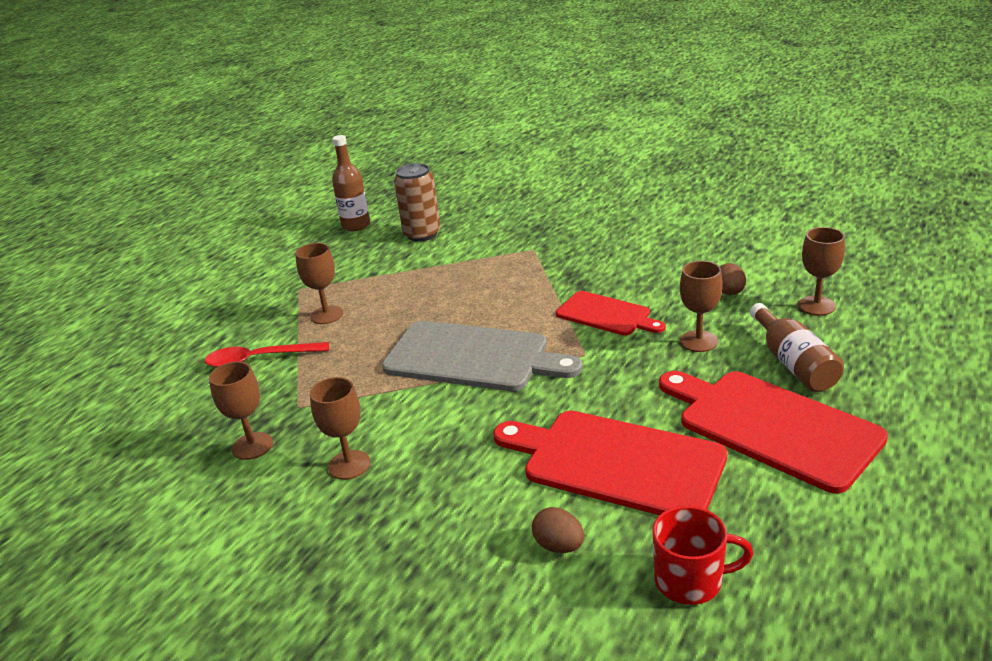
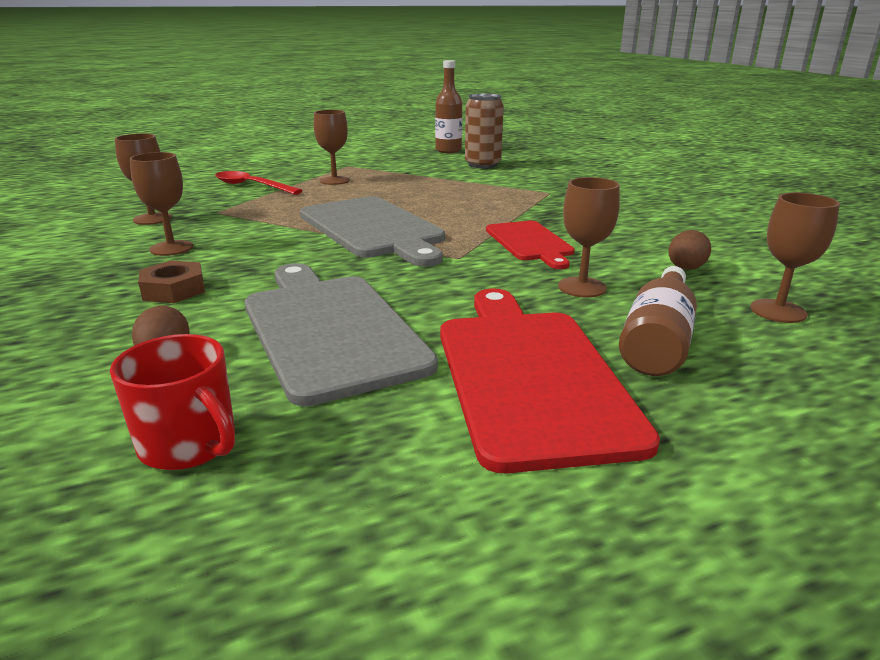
camera: 35 degrees right, 5 degrees down
red cutting board [493,411,727,515] -> grey cutting board [245,263,438,406]
none -> brown nut [138,260,205,303]

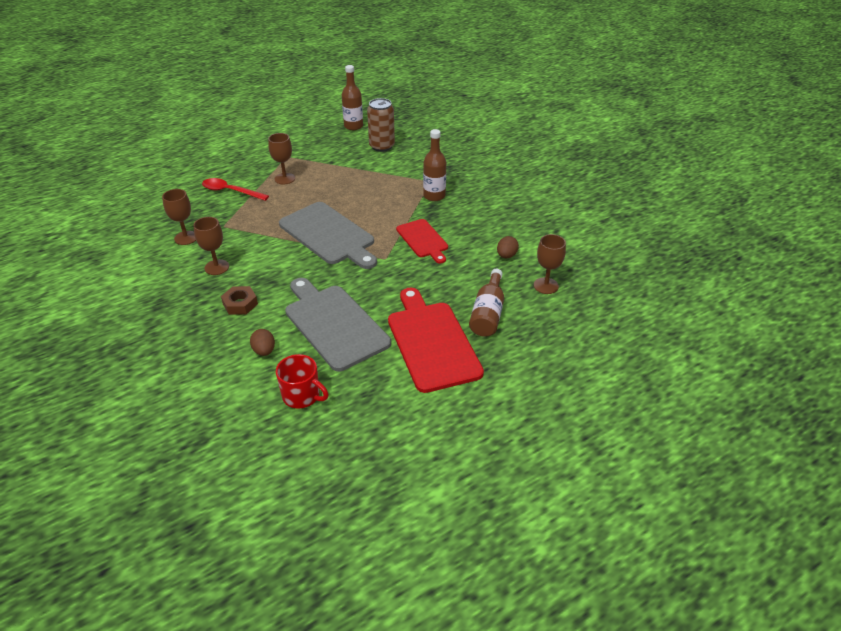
camera: 10 degrees left, 15 degrees up
brown goblet [558,177,620,297] -> none
none -> brown bottle [423,129,446,201]

